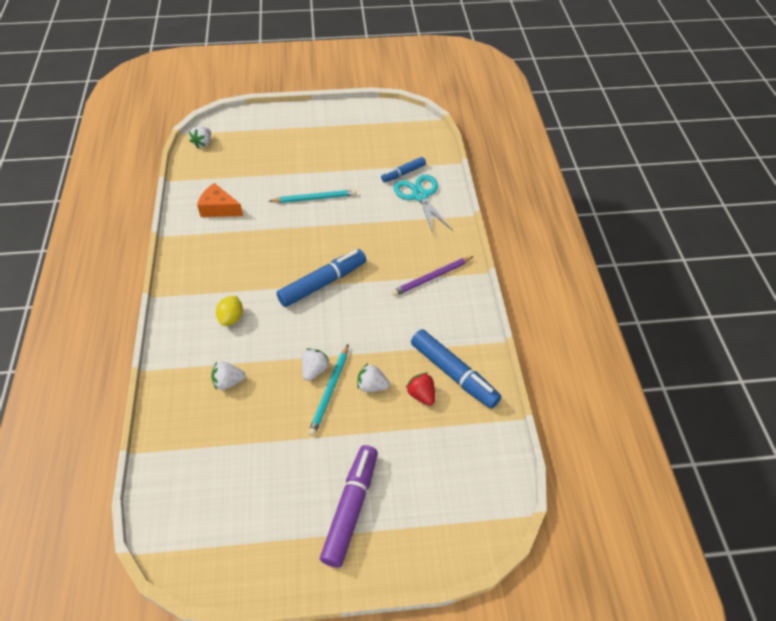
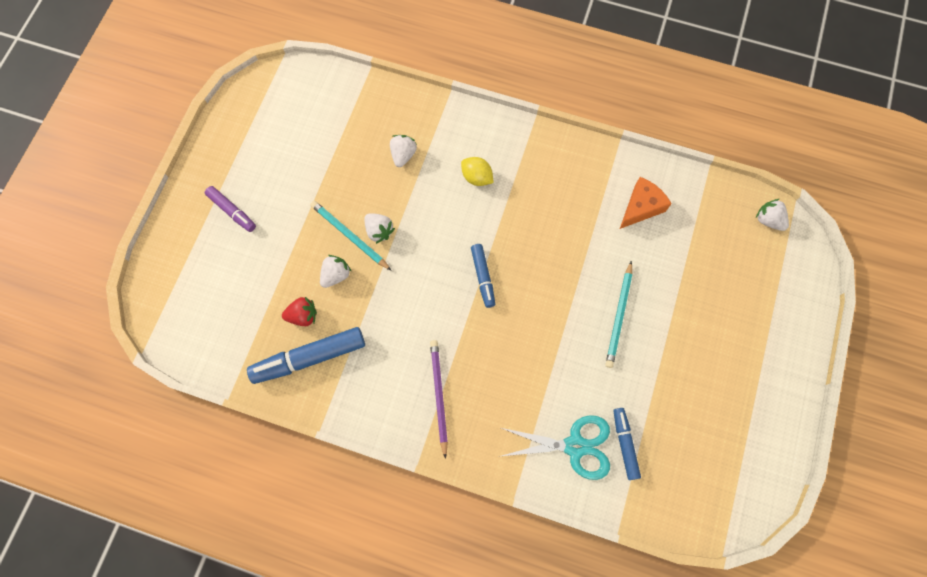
camera: 115 degrees right, 20 degrees up
blue marker [276,249,366,307] -> blue marker [471,244,495,308], size x0.58
purple marker [320,445,378,568] -> purple marker [205,186,256,232], size x0.58

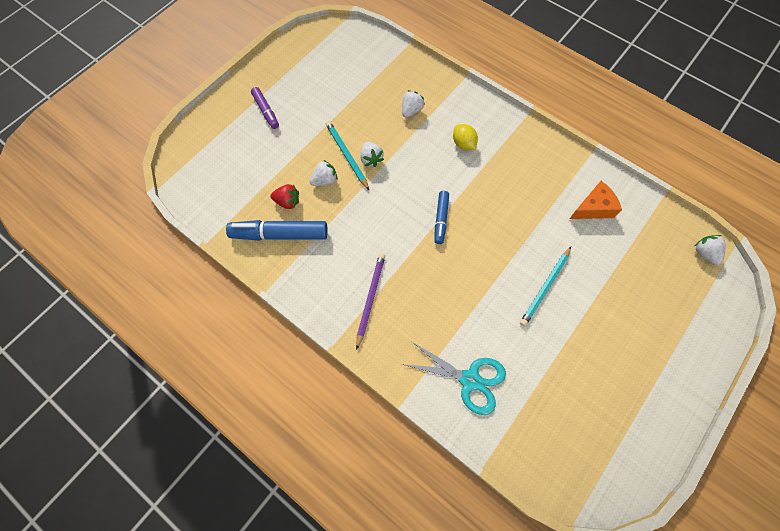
camera: 20 degrees right, 5 degrees down
blue marker [613,408,641,480] -> none

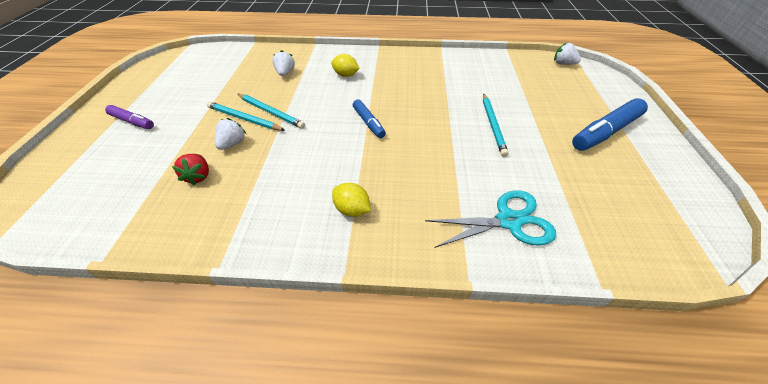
camera: 35 degrees left, 20 degrees down
blue marker [226,220,328,241] -> blue marker moved to [572,98,648,151]
red strawberry [271,184,299,209] -> red strawberry turned 105 degrees clockwise [172,154,209,185]
purple pencil [356,253,385,350] -> yellow lemon [332,183,371,217]
white strawberry [360,142,384,167] -> turquoise pencil [238,94,305,129]
orange cheese [570,181,622,219] -> none

